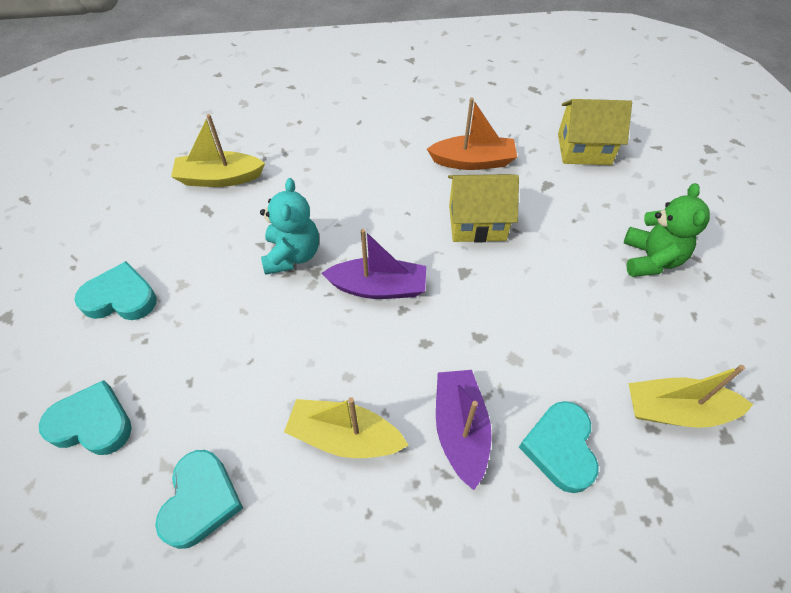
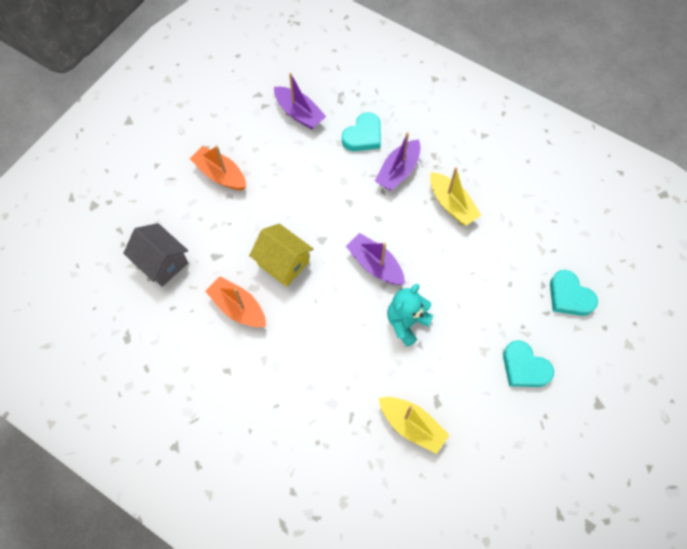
camera: 140 degrees left, 10 degrees up
turquoise heart [155,450,243,549] -> none
yellow house [558,99,632,165] -> grey house [123,223,188,287]
green teddy bear [624,183,710,277] -> orange boat [190,145,246,190]
yellow boat [628,365,753,428] -> purple boat [274,73,326,130]

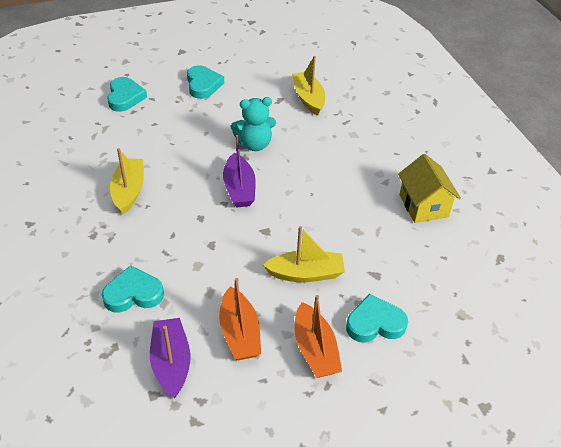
camera: 145 degrees left, 20 degrees down
grey house [123,223,188,287] -> none
orange boat [205,276,266,327] -> orange boat moved to [219,278,261,360]
yellow house [249,224,313,287] -> yellow house moved to [398,154,461,223]
purple boat [375,132,421,191] -> none
none -> yellow boat [263,226,345,282]
none -> turquoise heart [346,293,408,343]

